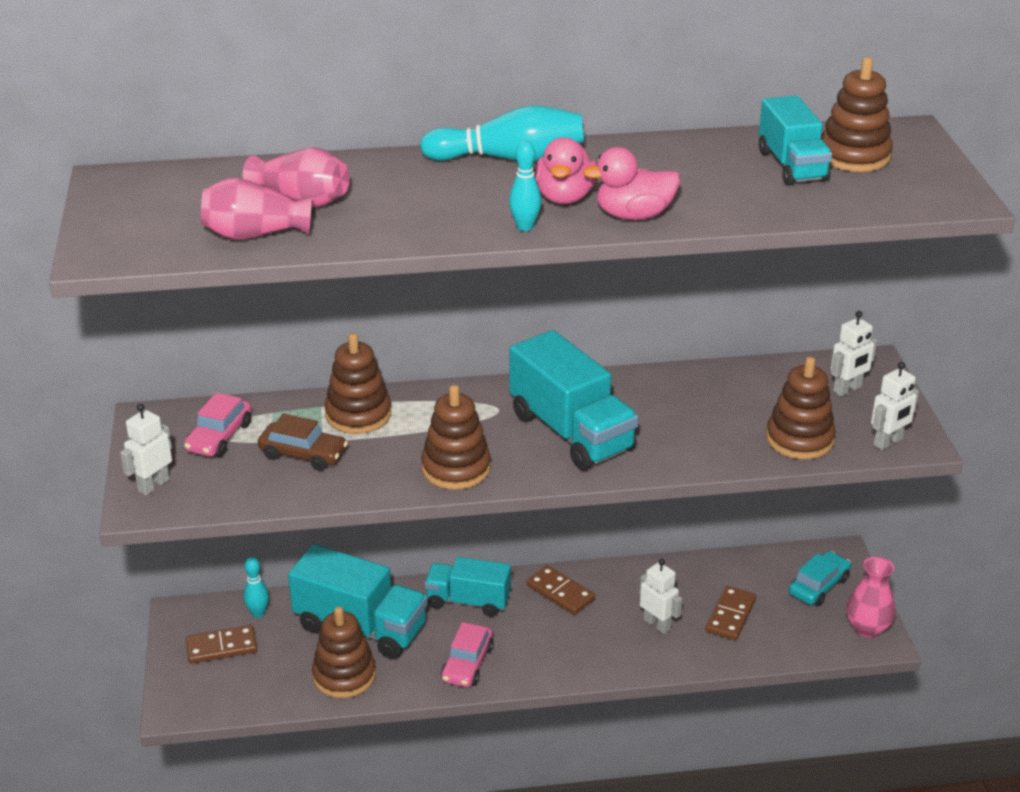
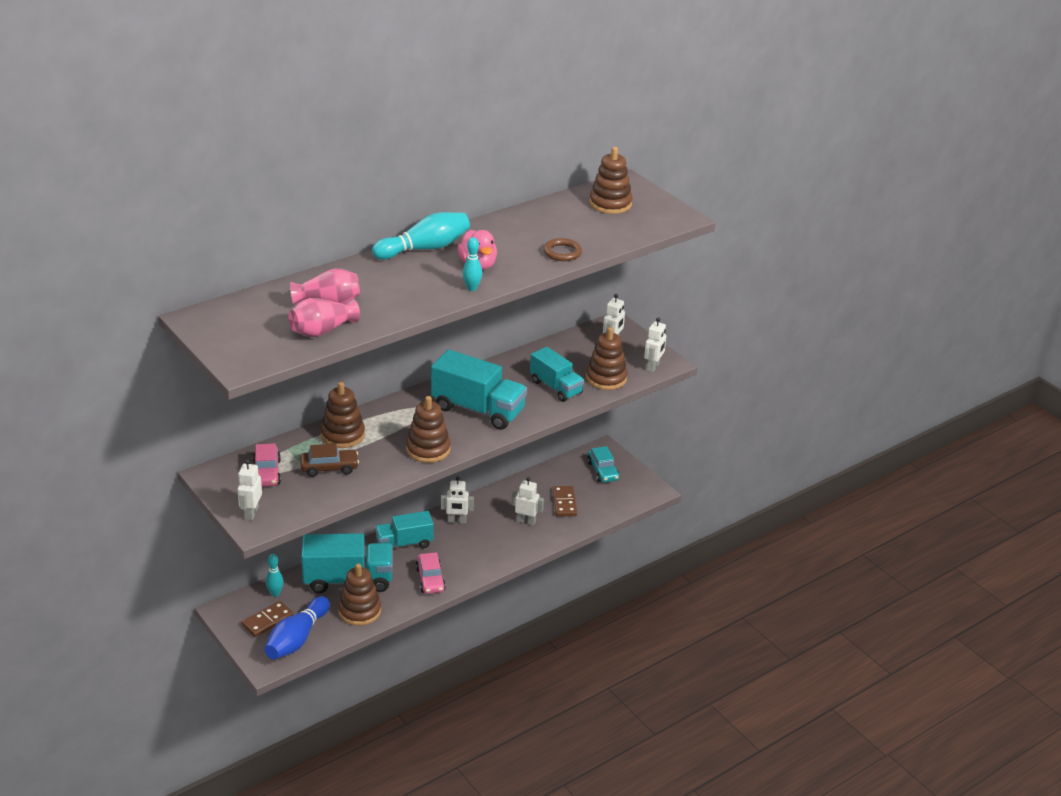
camera: 30 degrees left, 0 degrees up
brown domino [526,565,595,615] -> white robot [441,476,474,524]
pink duck [583,147,680,220] -> none
turquoise truck [759,95,832,186] -> turquoise truck moved to [530,347,584,402]
turquoise car [789,551,851,606] -> turquoise car turned 150 degrees clockwise [587,446,619,483]
pink vase [846,556,895,638] -> none
none -> blue bowling pin [264,596,330,659]
none -> brown ring [543,238,582,261]

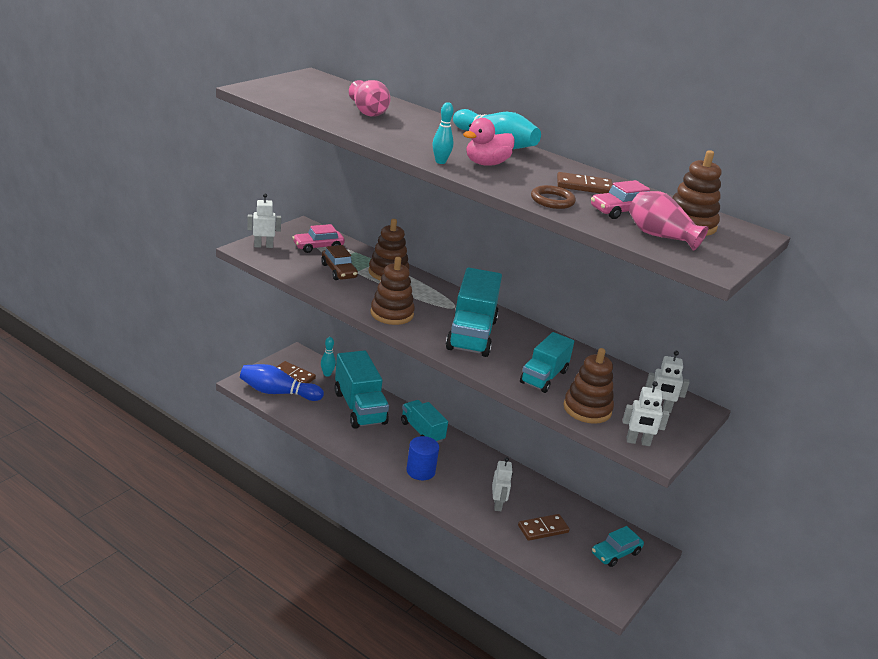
camera: 70 degrees right, 5 degrees down
pink vase [289,298,360,337] -> pink vase moved to [629,191,708,251]
brown stacking toy [338,563,381,626] -> none
pink car [416,552,446,594] -> pink car moved to [591,180,650,219]
white robot [441,476,474,524] -> none
none -> blue cylinder [406,436,439,480]
none -> brown domino [557,172,613,194]

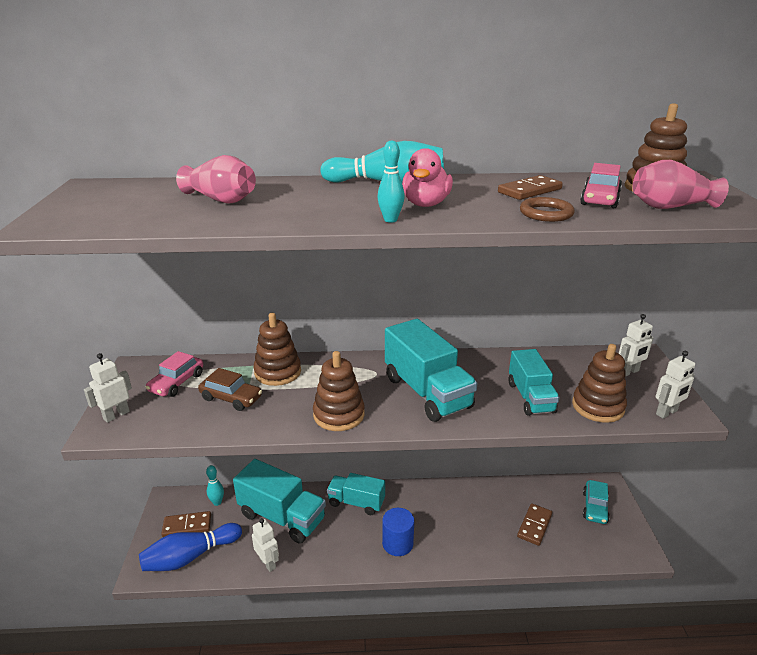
camera: 35 degrees left, 0 degrees up
white robot [492,457,513,511] -> white robot moved to [252,518,279,572]

